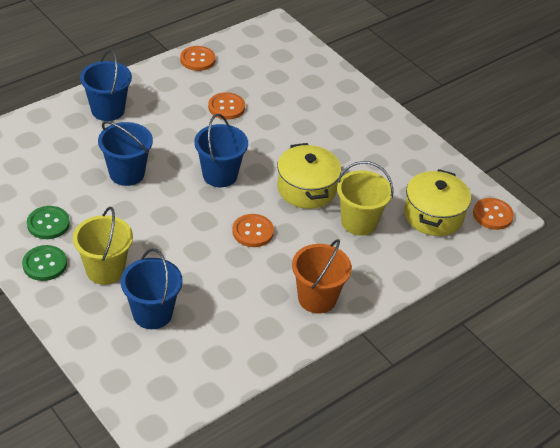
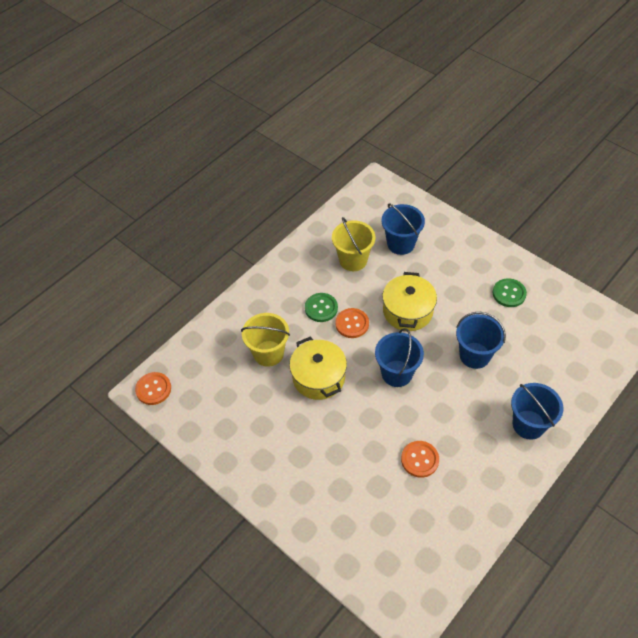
camera: 175 degrees right, 10 degrees up
green button [22,245,67,281] -> green button moved to [305,293,338,322]
yellow bucket [73,207,133,285] -> yellow bucket moved to [332,217,375,271]
orange button [180,46,216,71] -> none
orange bucket [292,239,352,314] -> none
yellow pot [404,169,471,236] -> yellow pot moved to [382,272,437,331]

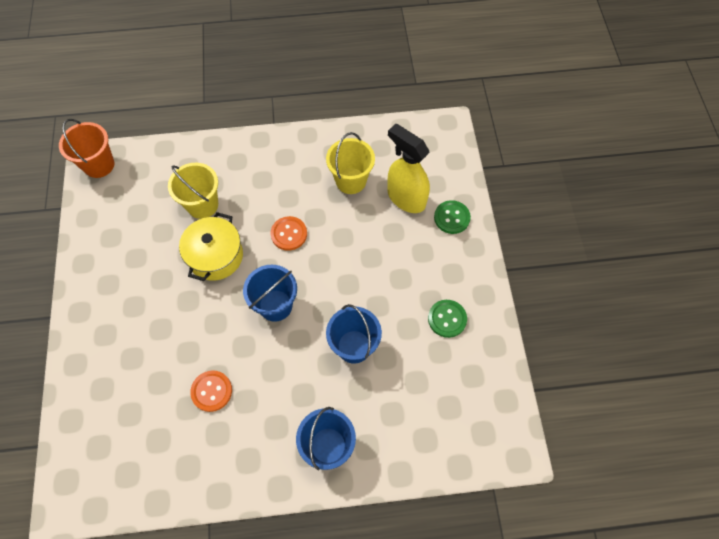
camera: 40 degrees right, 10 degrees up
orange button [135,372,171,405] -> orange bucket [59,119,114,178]
green button [305,293,338,322] -> green button moved to [434,200,471,234]
blue bucket [382,203,425,255] -> yellow spray bottle [388,124,430,213]
yellow pot [382,272,437,331] -> none

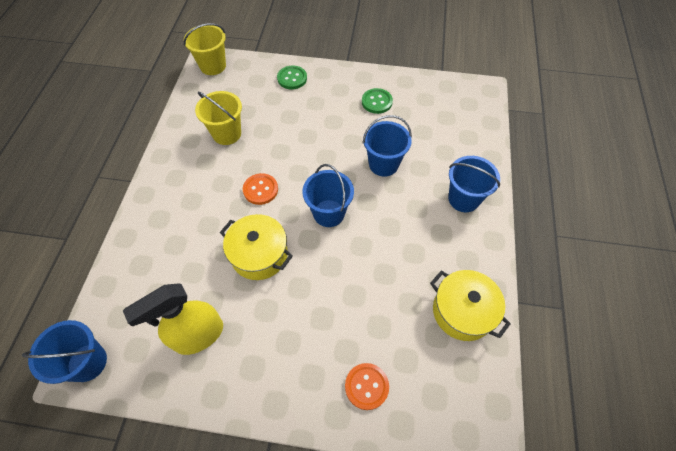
camera: 75 degrees left, 5 degrees down
orange bucket [59,119,114,178] -> blue bucket [22,320,107,384]
yellow bucket [168,163,218,219] -> yellow bucket moved to [184,23,226,75]
orange button [190,370,232,412] -> orange button moved to [345,363,389,410]
yellow spray bottle [388,124,430,213] -> yellow spray bottle moved to [123,284,223,355]
none -> yellow pot [430,270,511,341]

